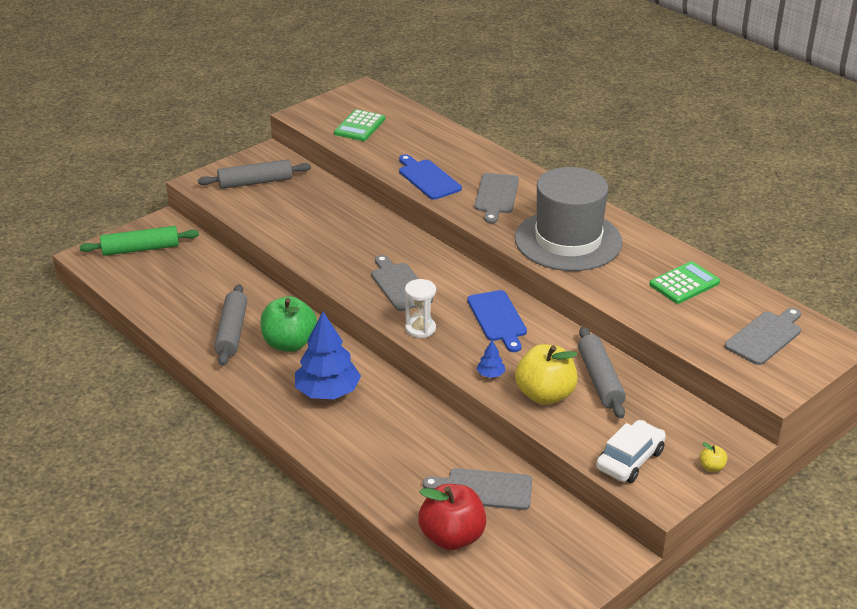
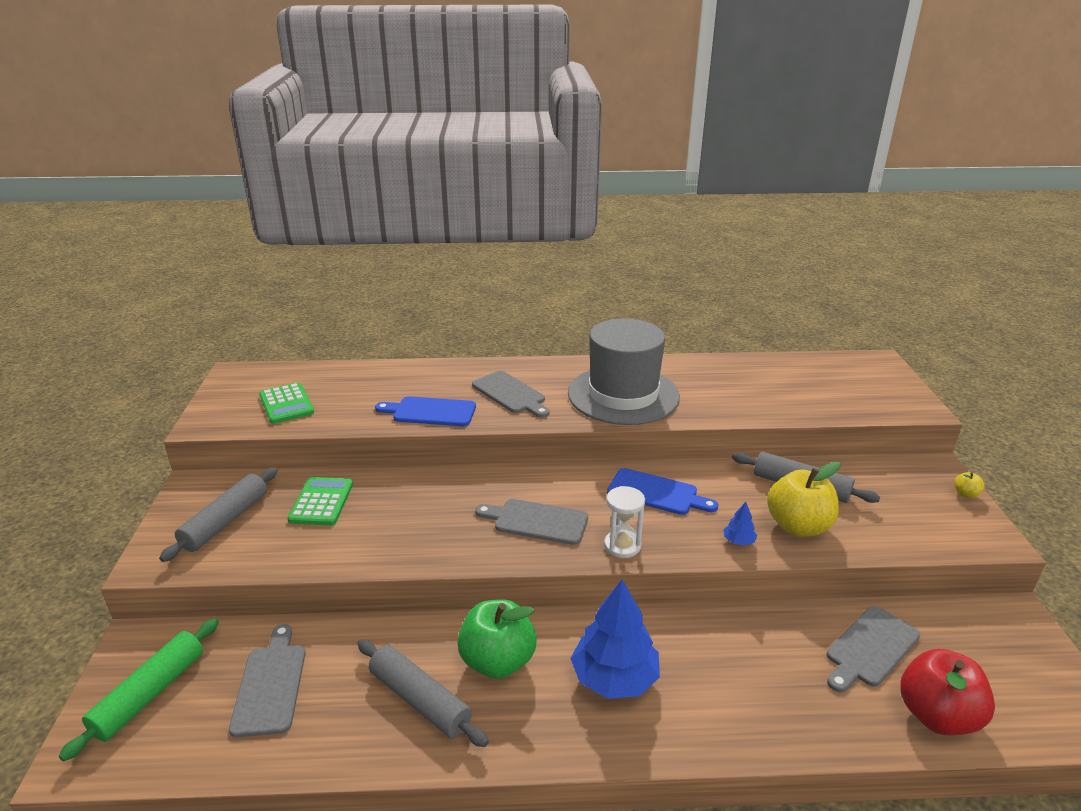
camera: 50 degrees left, 5 degrees down
white car [596,420,666,483] -> none
green calculator [649,261,720,304] -> green calculator moved to [288,477,353,525]
grey cutting board [725,308,801,365] -> grey cutting board moved to [229,624,305,737]

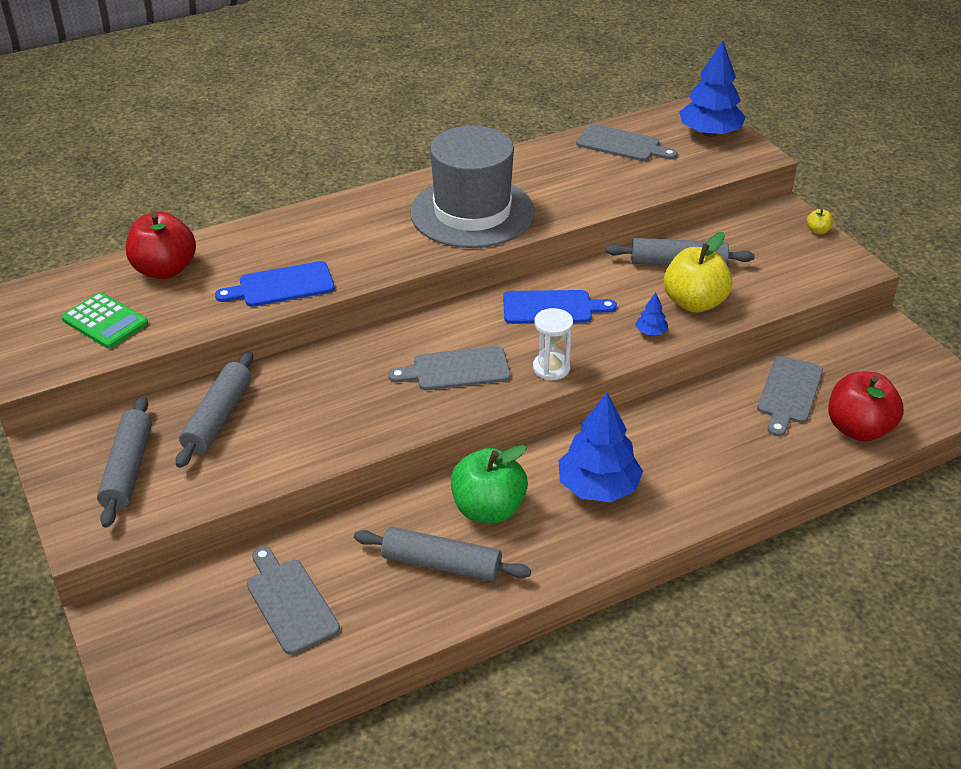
camera: 25 degrees left, 10 degrees up
green rolling pin [59,618,219,762] -> none
green calculator [288,477,353,525] -> grey rolling pin [176,352,253,468]
grey cutting board [472,371,550,418] -> grey cutting board moved to [576,124,677,161]
none -> red apple [126,212,196,279]
none -> blue tree [679,41,746,137]

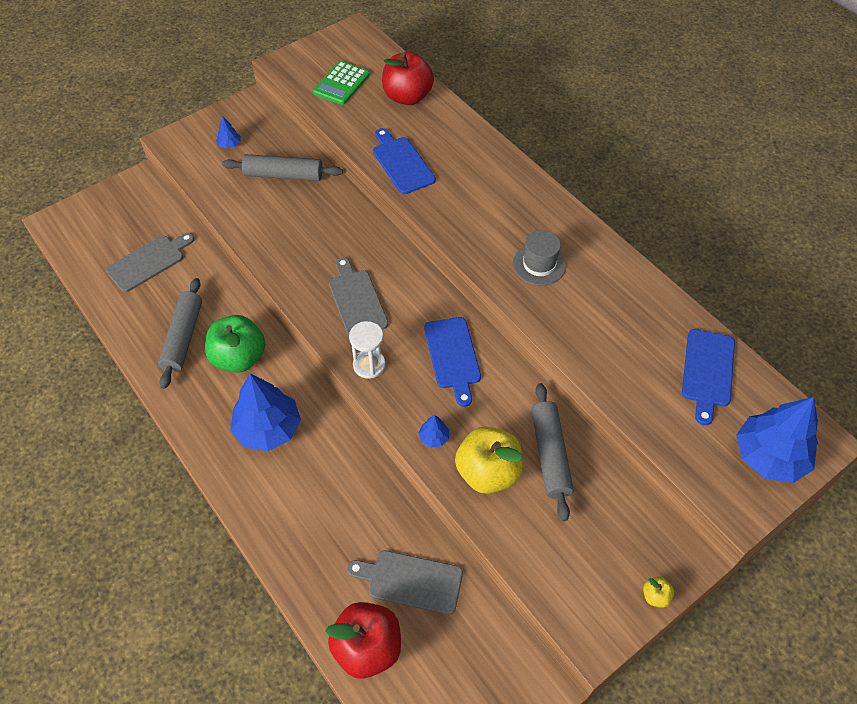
camera: 80 degrees right, 15 degrees up
grey rolling pin [97,396,152,528] -> blue tree [216,116,240,149]
grey hat [410,126,535,248] -> grey hat [513,230,566,285], size x0.46
grey cutting board [576,124,677,161] -> blue cutting board [682,329,735,425]

